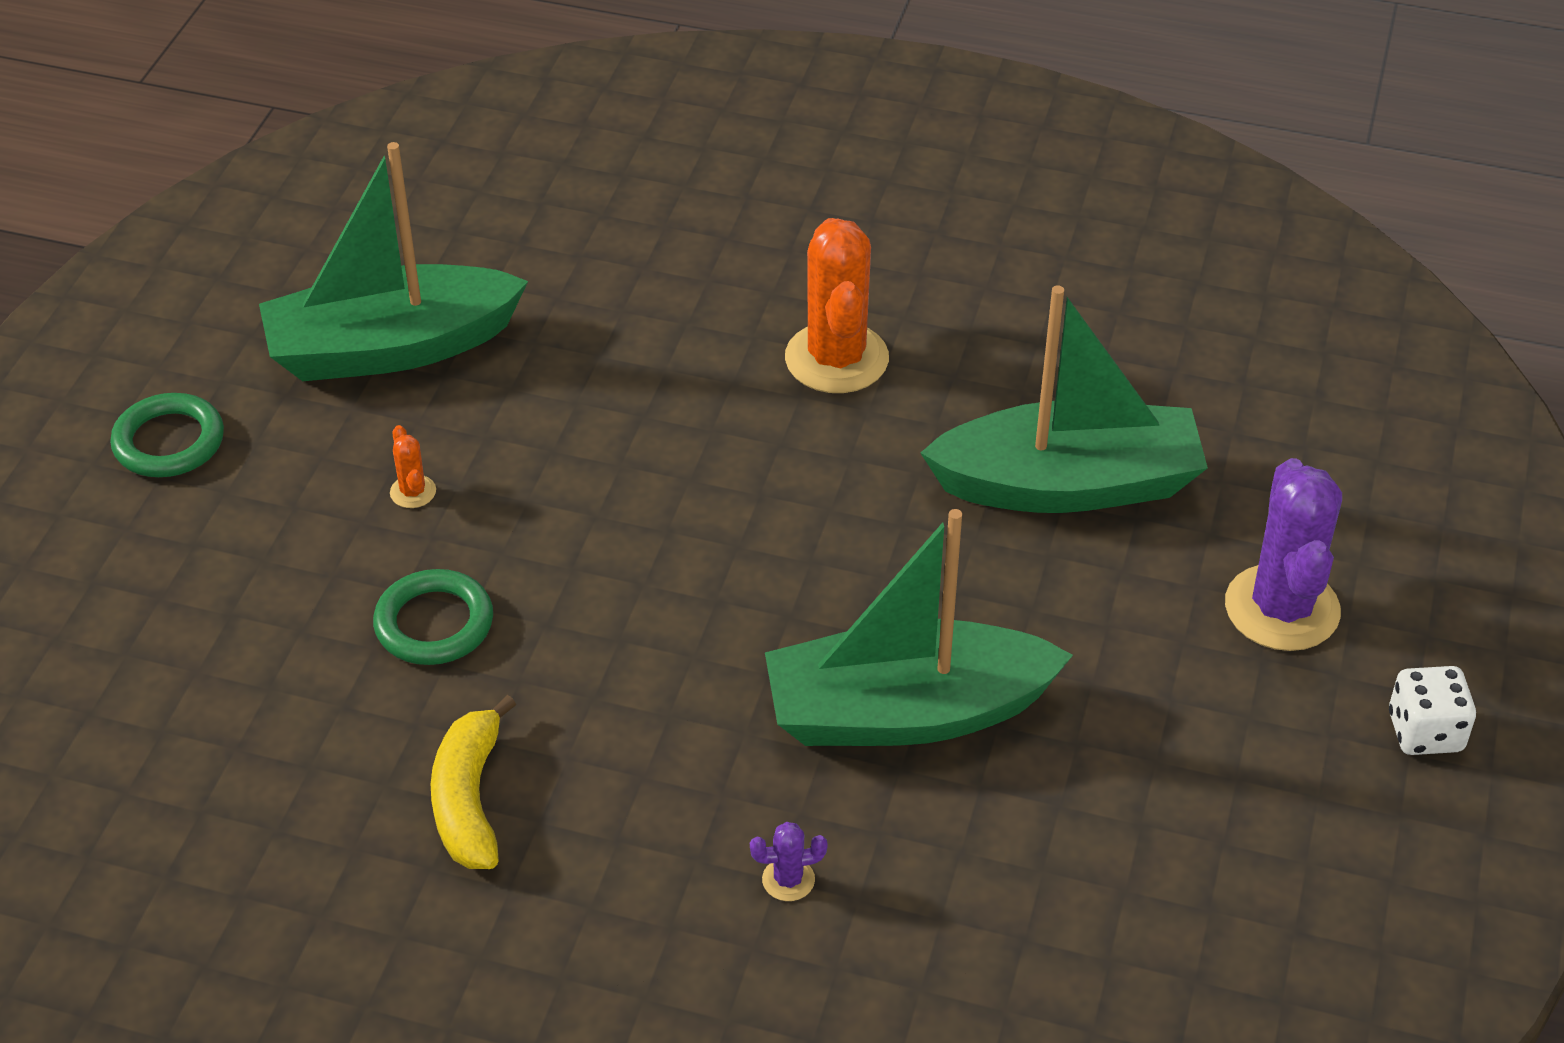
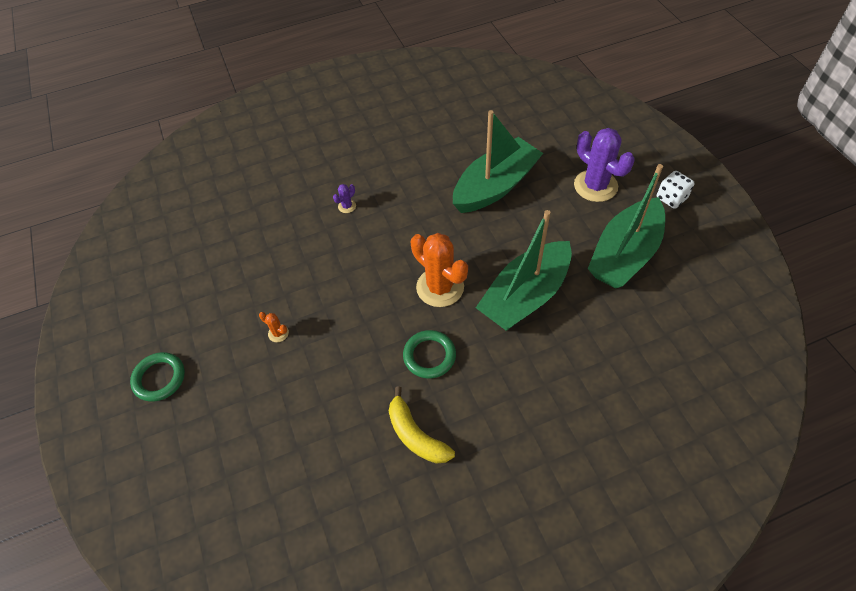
camera: 35 degrees left, 10 degrees up
green boat [259,142,528,381] -> green boat moved to [588,164,665,288]
green ring [373,569,493,665] -> green ring moved to [403,330,456,379]
purple cactus [750,822,828,901] -> purple cactus moved to [333,184,356,213]
orange cactus [785,218,889,393] -> orange cactus moved to [410,233,468,307]

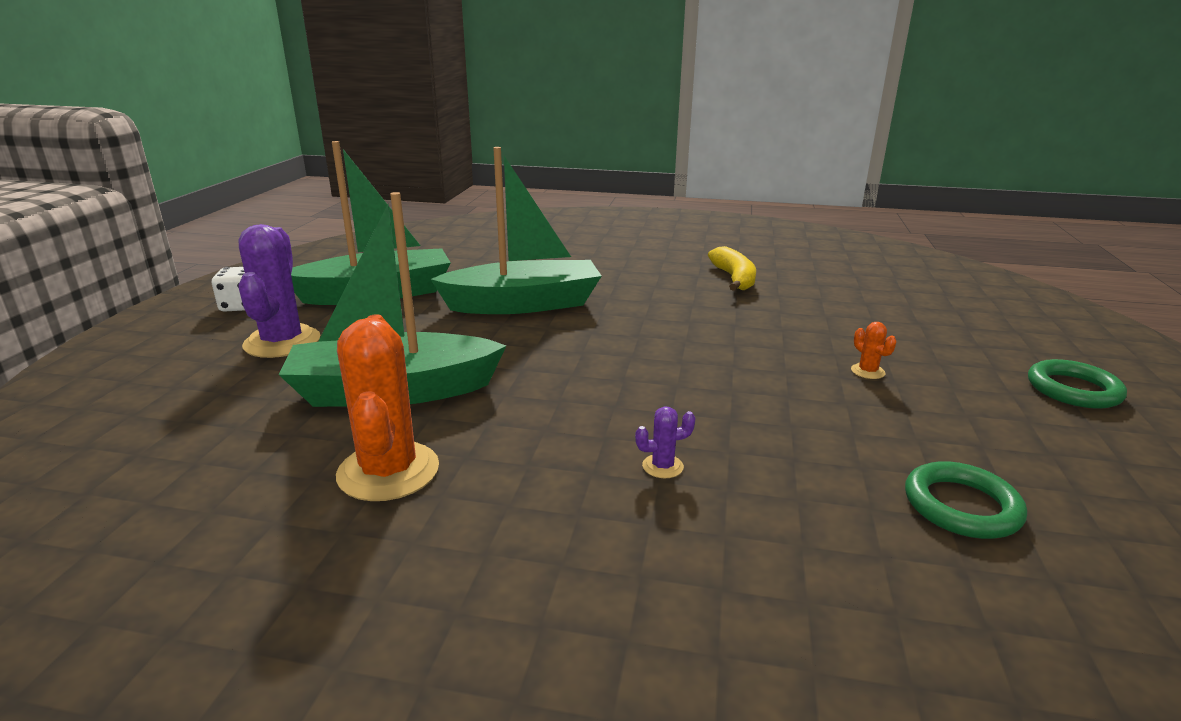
camera: 150 degrees left, 30 degrees down
green ring [403,330,456,379] -> green ring moved to [905,461,1027,539]
orange cactus [410,233,468,307] -> orange cactus moved to [336,314,439,501]

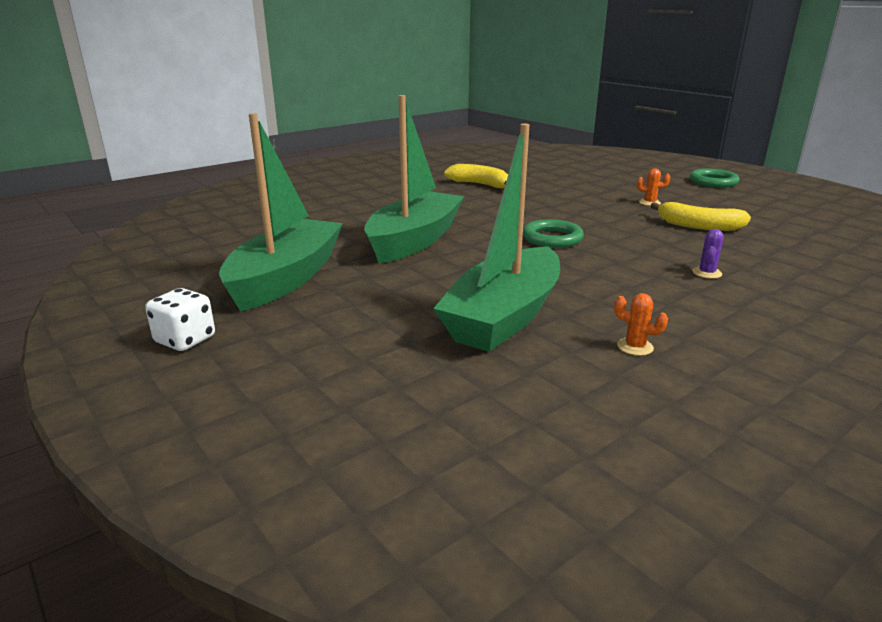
camera: 50 degrees left, 0 degrees up
purple cactus [239,224,320,358] -> none
orange cactus [336,314,439,501] -> orange cactus [614,293,668,356], size x0.42
green ring [905,461,1027,539] -> green ring moved to [523,219,584,248]
none -> yellow banana [650,202,751,231]

